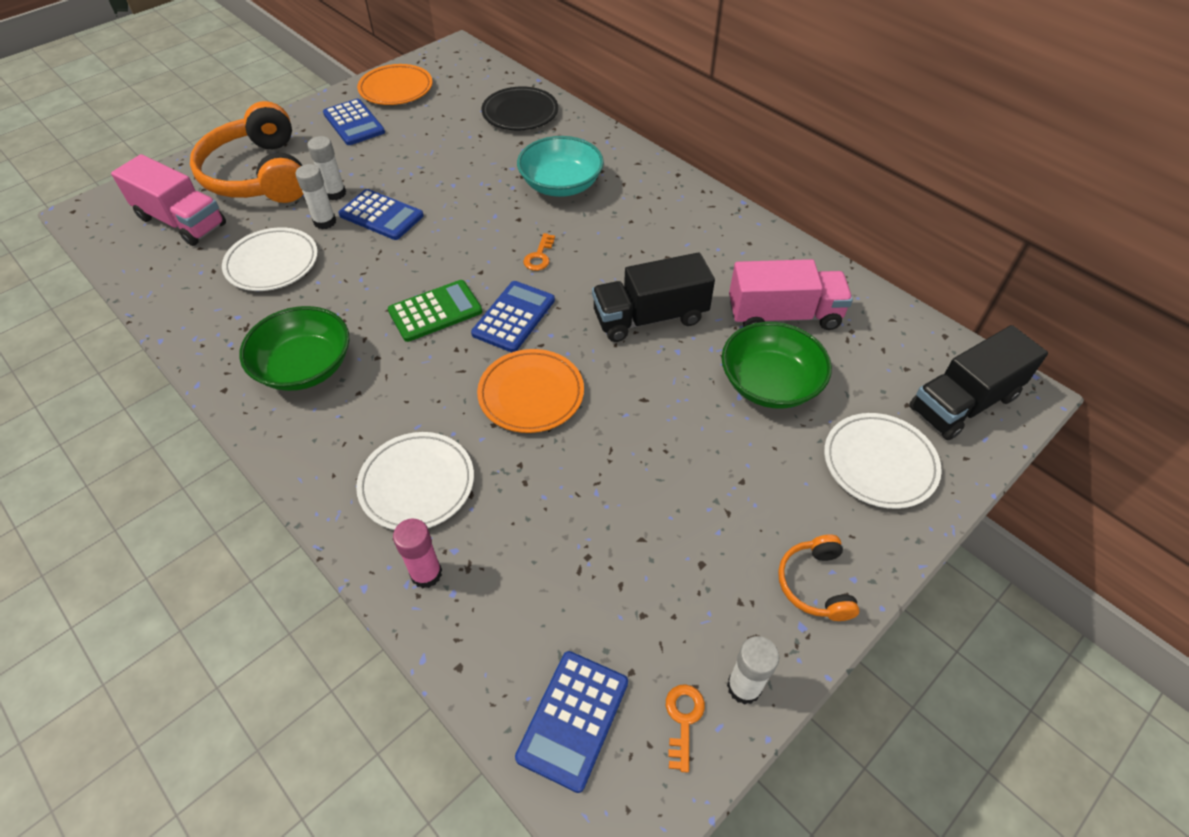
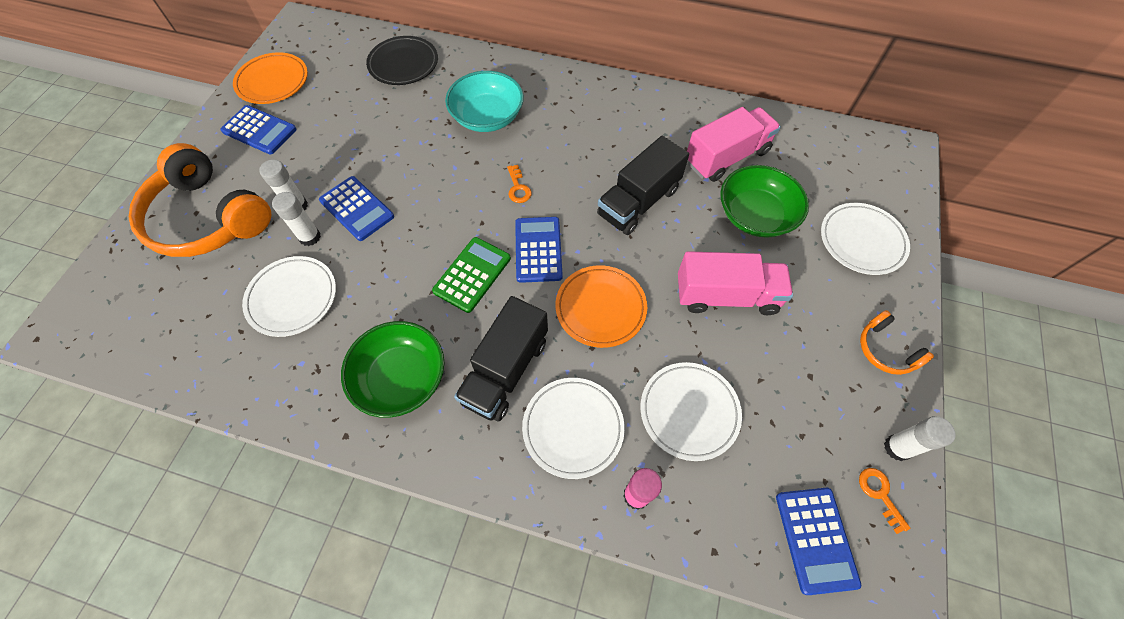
camera: 30 degrees left, 10 degrees up
pink truck [111,154,226,246] -> pink truck moved to [678,251,793,315]
blue calculator [338,189,424,240] -> blue calculator turned 45 degrees clockwise [319,176,394,241]
black truck [909,325,1048,440] -> black truck moved to [454,296,548,421]
none -> white plate [640,362,742,461]

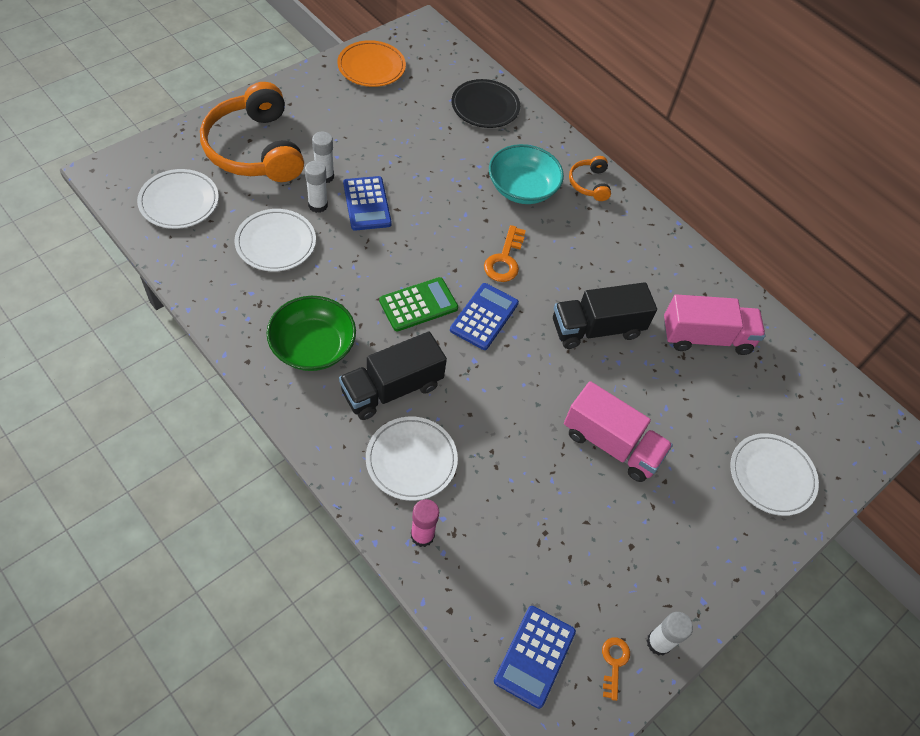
camera: 25 degrees right, 5 degrees down
blue calculator [220,105,297,155] -> none
orange key [507,165,532,203] -> orange key [484,225,526,282], size x1.57
orange plate [556,265,647,348] -> none
white plate [640,362,742,461] -> white plate moved to [137,169,219,229]
green bowl [720,165,809,238] -> none
orange headphones [860,310,934,375] -> orange headphones moved to [569,156,611,201]

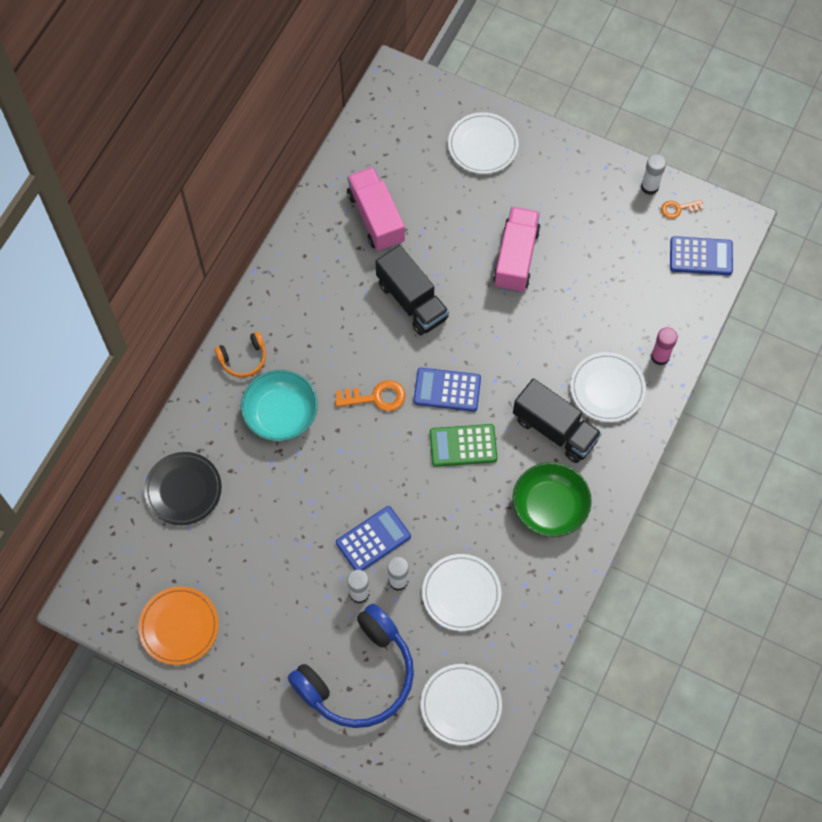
camera: 105 degrees left, 10 degrees up
orange headphones [200,82,304,182] -> blue headphones [288,604,414,728]
green calculator [379,277,458,331] -> green calculator turned 45 degrees counterclockwise [430,424,497,467]

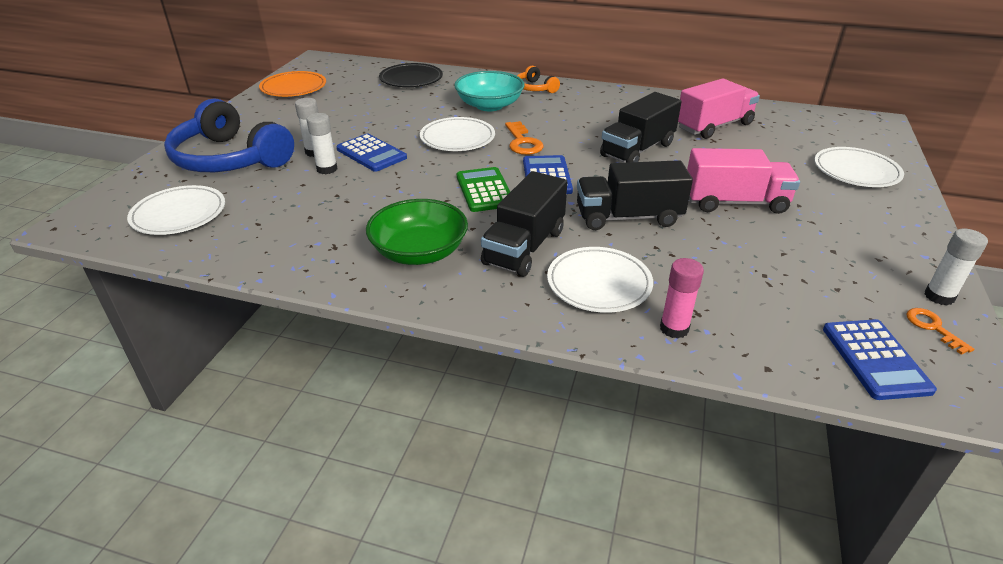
camera: 80 degrees right, 30 degrees down
white plate [422,554,501,631] -> white plate moved to [420,117,495,151]
none -> black truck [577,160,693,230]

